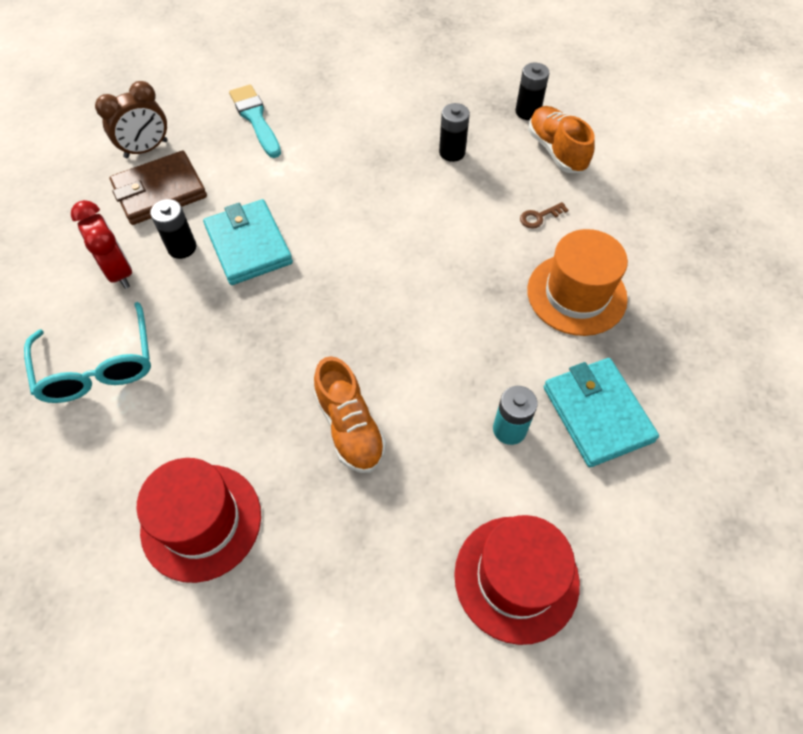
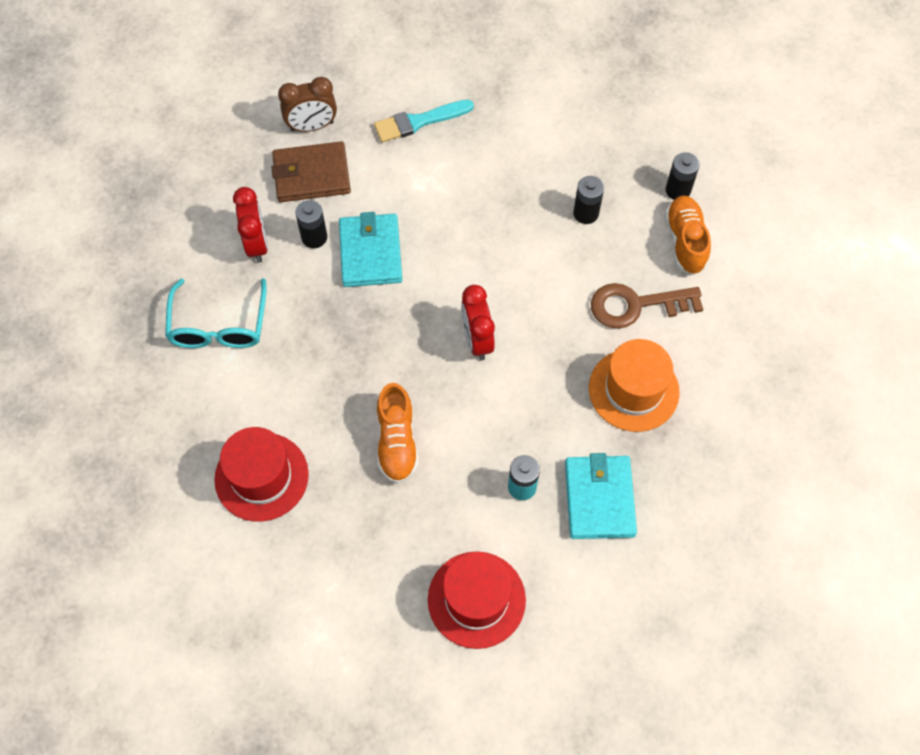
camera: 20 degrees right, 5 degrees up
turquoise brush [229,84,281,158] -> turquoise brush turned 105 degrees counterclockwise [374,100,474,142]
brown key [520,202,568,229] -> brown key [591,283,703,329], size x2.29
none -> red clock [461,285,495,360]

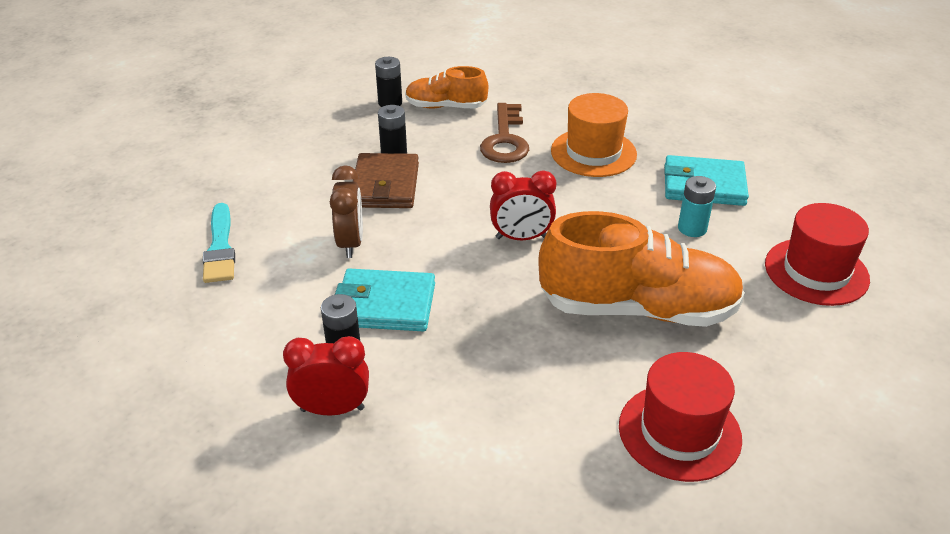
camera: 80 degrees left, 25 degrees down
turquoise glasses [165,278,267,348] -> none
brown wallet [271,141,351,202] -> brown wallet moved to [353,153,419,208]
brown clock [278,77,337,132] -> brown clock moved to [330,165,363,258]
orange shoe [377,383,419,484] -> orange shoe [538,211,745,327], size x1.82

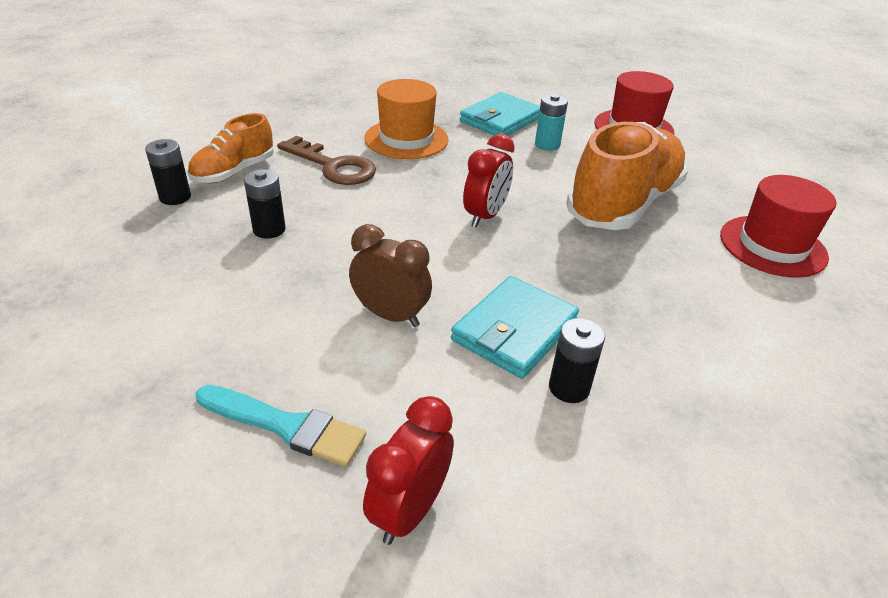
camera: 60 degrees left, 0 degrees up
red clock [283,336,369,415] -> red clock moved to [363,396,454,545]
brown wallet [353,153,419,208] -> none

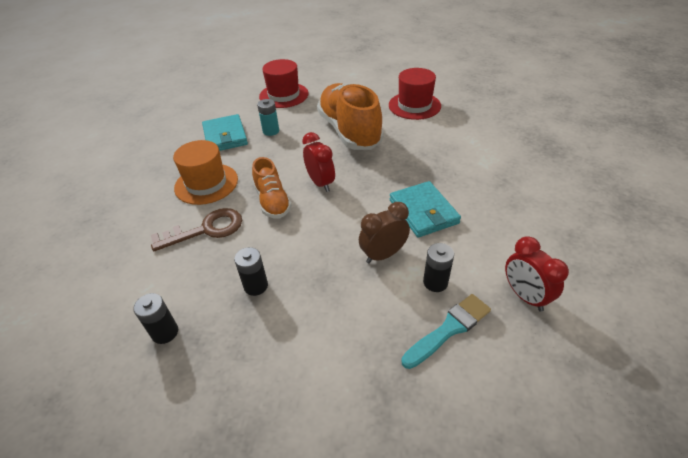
camera: 55 degrees left, 5 degrees up
orange shoe [187,113,274,183] -> orange shoe moved to [252,157,292,218]
black battery [549,318,605,403] -> black battery moved to [423,243,454,292]

